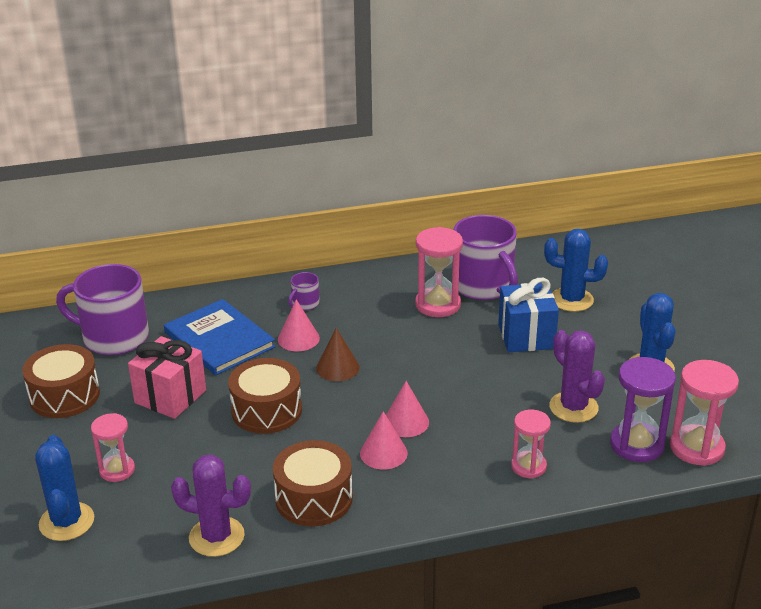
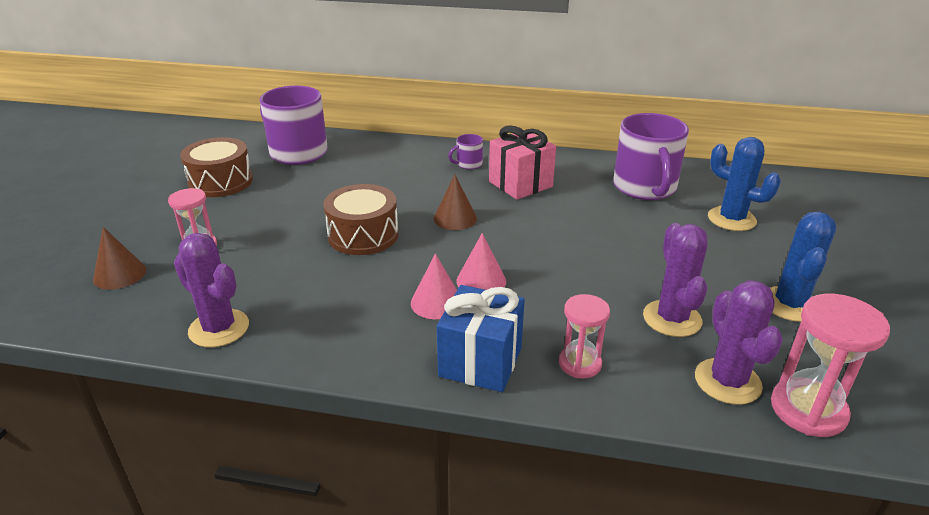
camera: 25 degrees right, 0 degrees up
blue cactus [35,435,94,541] -> brown cone [93,227,146,290]
pink gift [128,336,206,419] -> pink gift moved to [489,126,556,200]
blue book [164,299,276,375] -> none
brown drum [273,440,353,526] -> none
pink cone [278,299,320,351] -> none
pink hourglass [415,227,463,317] -> none
blue gift [498,278,559,352] -> blue gift moved to [437,285,525,392]
purple hourglass [610,357,676,462] -> purple cactus [695,280,783,405]

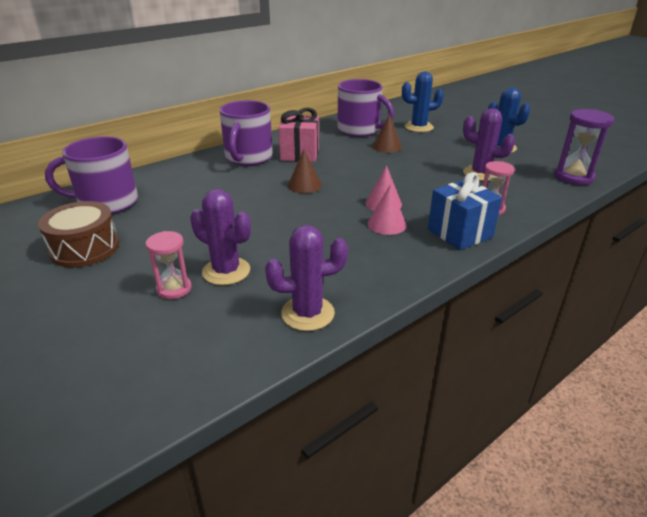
camera: 50 degrees left, 0 degrees up
brown cone [93,227,146,290] -> brown cone moved to [372,114,402,153]
brown drum [323,184,399,255] -> none
purple mug [448,134,483,170] -> purple mug [220,100,273,166], size x2.27
purple cactus [695,280,783,405] -> purple cactus moved to [190,189,251,285]
pink hourglass [771,294,890,437] -> purple hourglass [554,109,614,185]

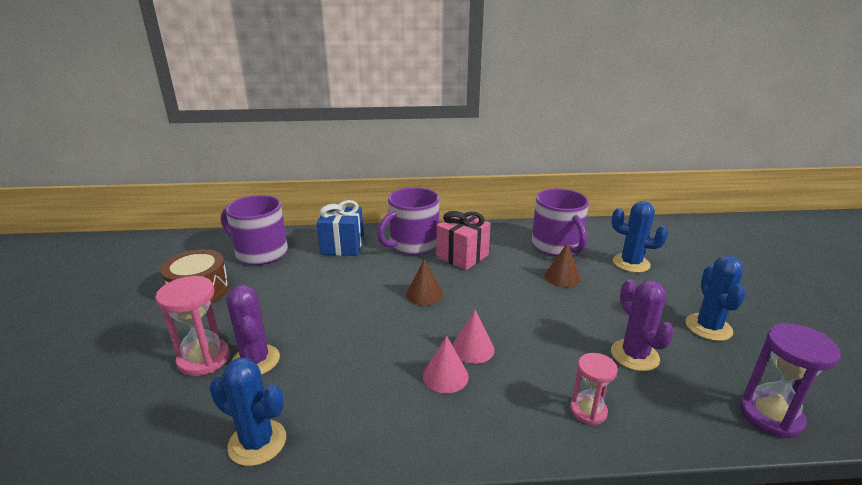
camera: 35 degrees right, 5 degrees down
pink hourglass [146,231,192,299] -> pink hourglass [155,276,230,376], size x1.55
purple cactus [265,225,348,331] -> blue cactus [209,358,286,466]
blue gift [428,172,502,250] -> blue gift moved to [317,200,364,256]

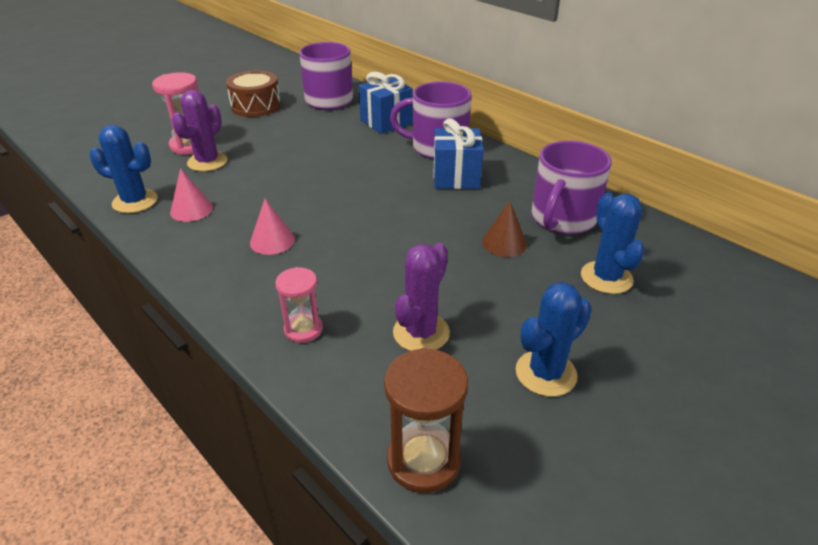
camera: 50 degrees right, 10 degrees up
blue cactus [209,358,286,466] -> blue cactus turned 60 degrees counterclockwise [90,125,158,213]
brown cone [406,259,443,306] -> none
pink gift [436,211,491,270] -> blue gift [433,118,484,189]
pink cone [452,310,494,364] -> pink cone moved to [170,168,213,222]
purple hourglass [740,323,841,438] -> brown hourglass [384,348,468,493]

